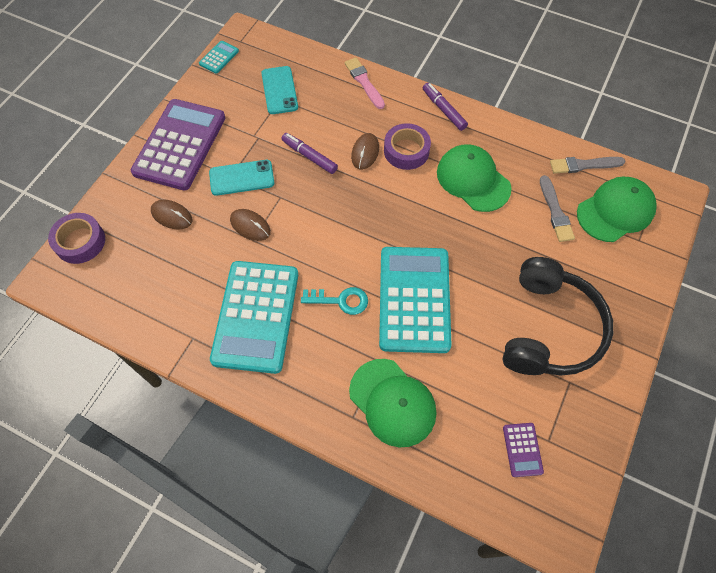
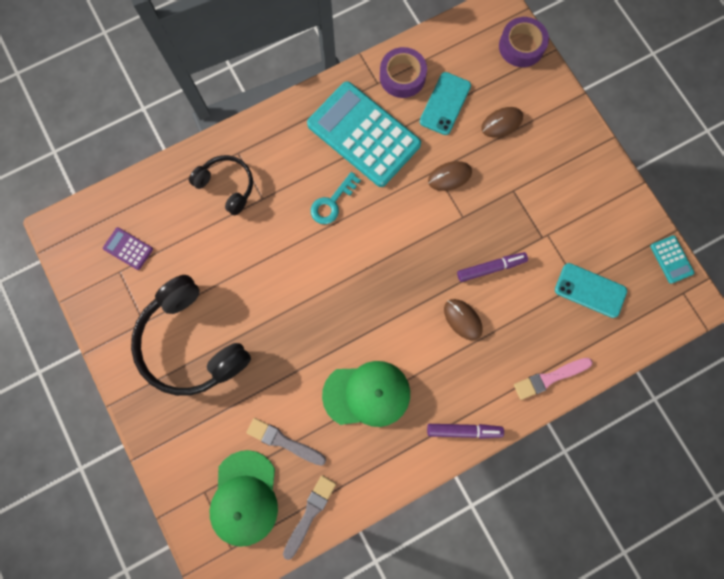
camera: 125 degrees right, 15 degrees up
purple calculator [131,99,225,190] -> none
turquoise phone [209,160,274,196] -> turquoise phone moved to [420,72,471,135]
pink brush [345,57,385,109] -> pink brush turned 150 degrees clockwise [514,358,593,400]
green cap [349,359,437,448] -> black headphones [189,155,253,215]
turquoise calculator [379,247,452,353] -> none
purple tape [384,123,431,170] -> purple tape moved to [380,47,427,98]

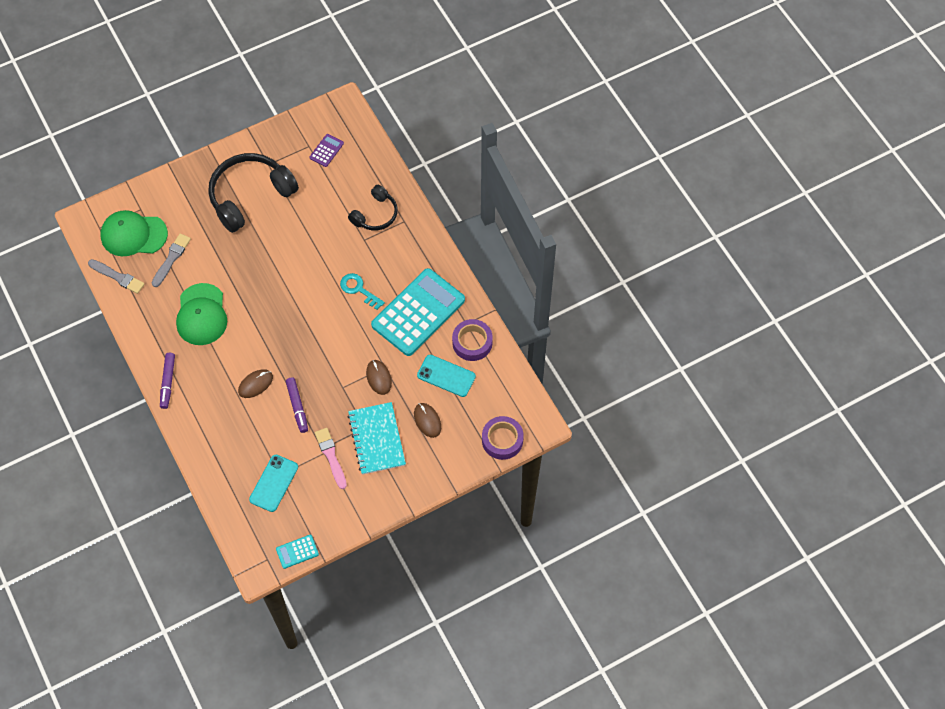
camera: 90 degrees right, 15 degrees down
pink brush [514,358,593,400] -> pink brush moved to [315,428,347,489]
none -> turquoise notebook [348,402,406,475]

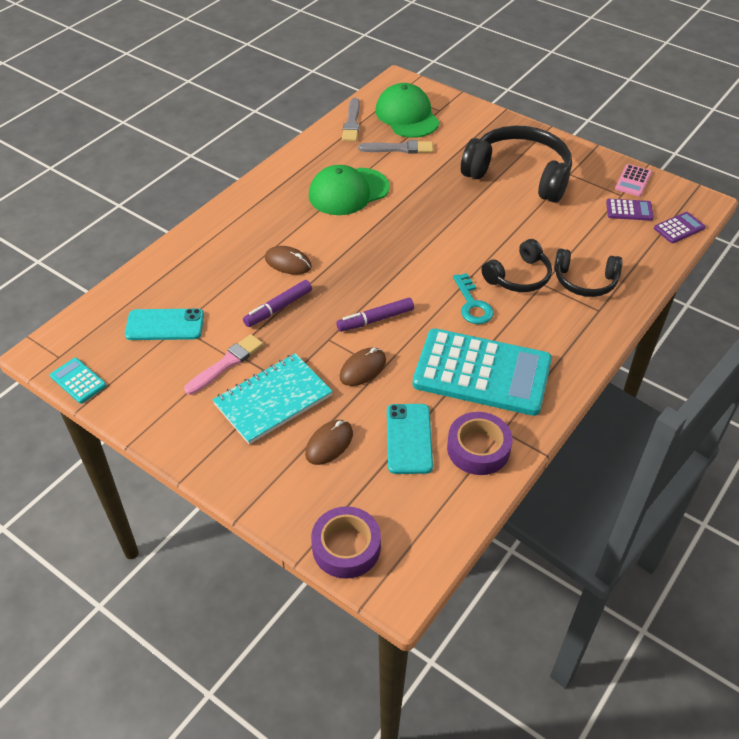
camera: 65 degrees right, 15 degrees down
purple marker [160,353,175,409] -> purple marker moved to [336,298,414,332]
turquoise key [340,273,385,310] -> turquoise key turned 150 degrees clockwise [453,273,493,324]
none -> black headphones [481,239,552,292]
none -> pink calculator [615,164,652,196]
none -> purple calculator [654,212,706,243]

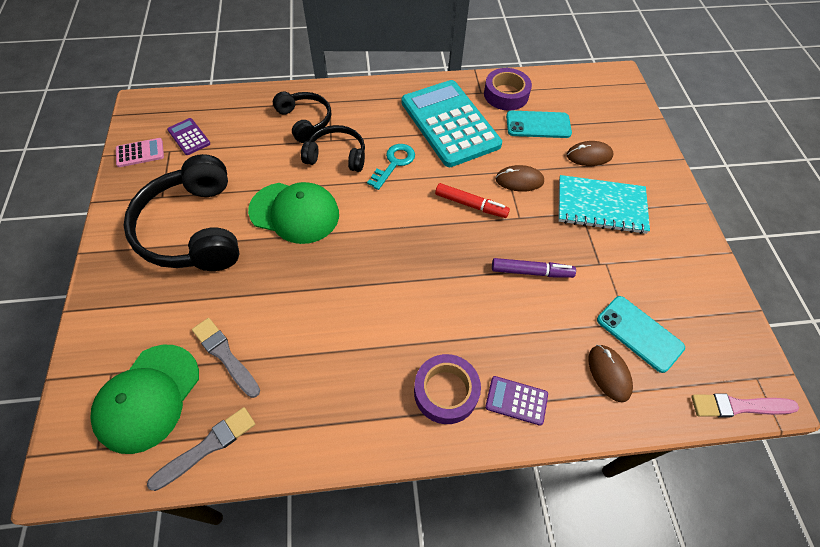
camera: 135 degrees left, 10 degrees up
turquoise calculator [50,358,106,404] -> none
pink brush [184,334,263,395] -> pink brush moved to [691,394,799,418]
brown mouse [265,246,312,274] -> brown mouse moved to [588,345,633,402]
green cap [309,165,390,215] -> green cap moved to [248,182,339,244]
purple tape [311,506,381,579] -> purple tape moved to [414,354,481,424]
purple marker [336,298,414,332] -> red marker [435,183,510,218]
turquoise phone [387,404,433,474] -> turquoise phone turned 45 degrees clockwise [506,111,572,138]
purple calculator [654,212,706,243] -> purple calculator moved to [485,376,548,426]

